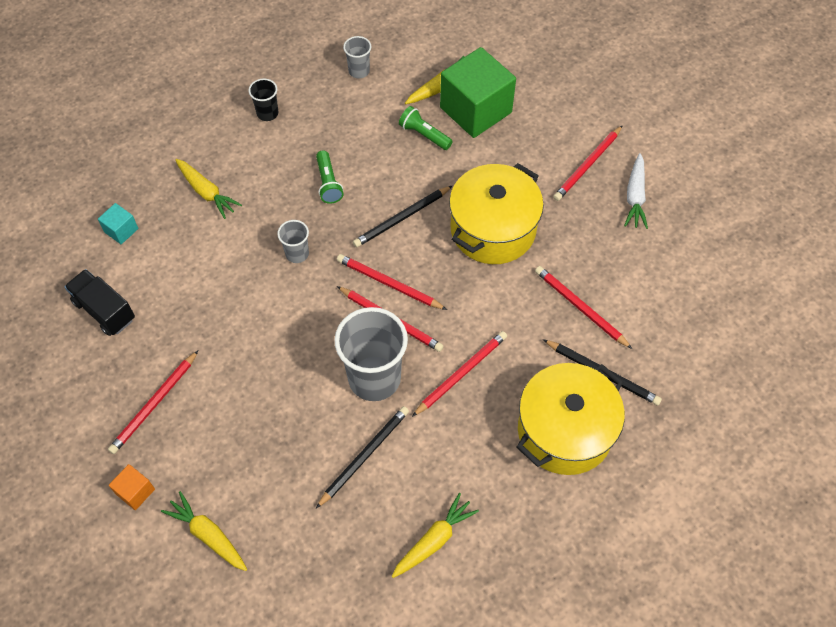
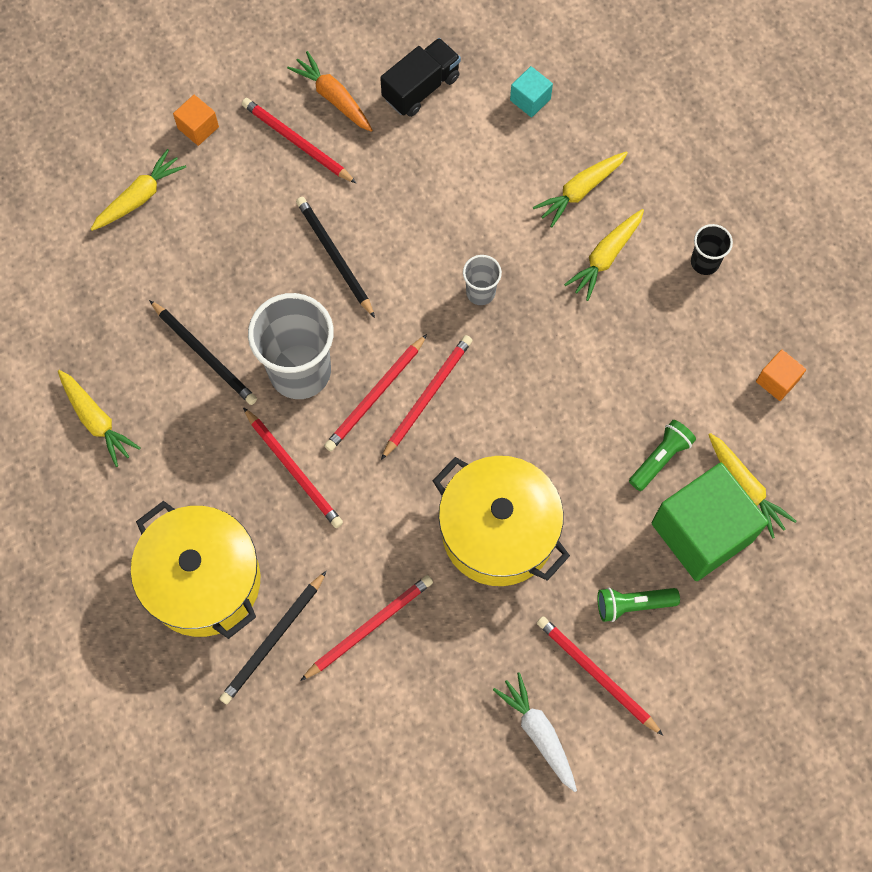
camera: 95 degrees right, 10 degrees up
green flashlight [316,150,344,204] -> green flashlight moved to [597,587,680,622]
grey cup [343,36,371,78] -> orange cube [756,349,806,401]
black pencil [353,186,452,247] -> black pencil moved to [296,197,375,318]
white carrot [624,153,648,229] -> white carrot turned 45 degrees clockwise [493,672,577,792]
none -> orange carrot [287,51,372,132]
none -> yellow carrot [564,209,644,301]

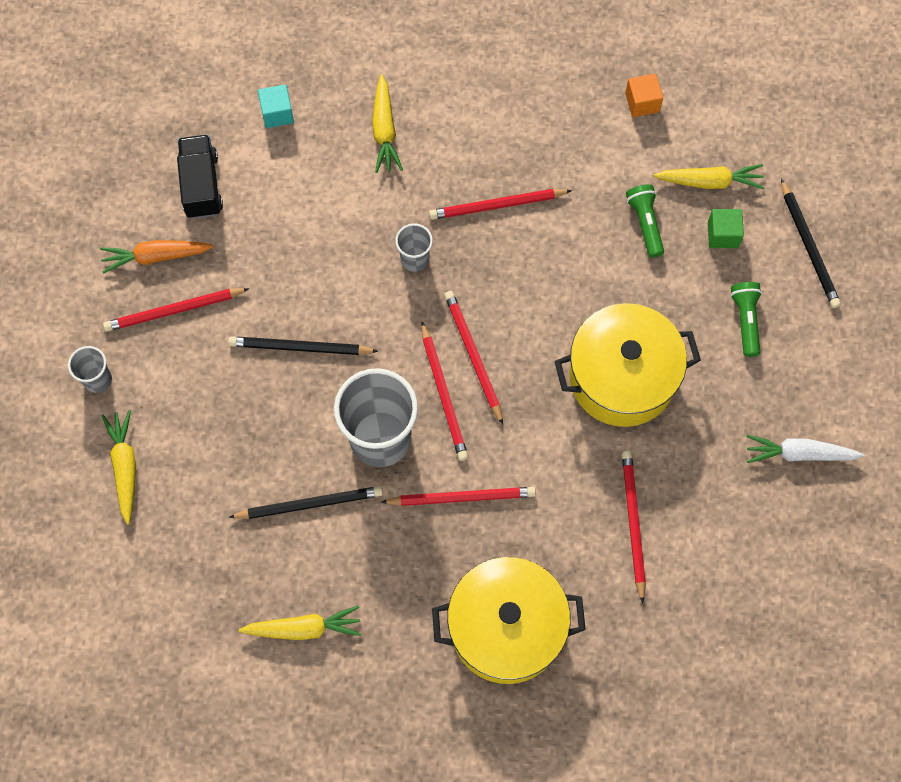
camera: 55 degrees left, 0 degrees up
orange cube [173,95,219,146] -> grey cup [68,346,112,393]
black pencil [219,571,327,704] -> black pencil moved to [781,179,841,308]
red pencil [537,616,663,736] -> red pencil moved to [429,189,572,220]
yellow carrot [564,209,644,301] -> none
green flashlight [597,587,680,622] -> green flashlight turned 150 degrees clockwise [730,282,762,357]
green cube [652,463,769,581] -> green cube [708,209,744,248], size x0.44
black cup [691,224,733,275] -> none

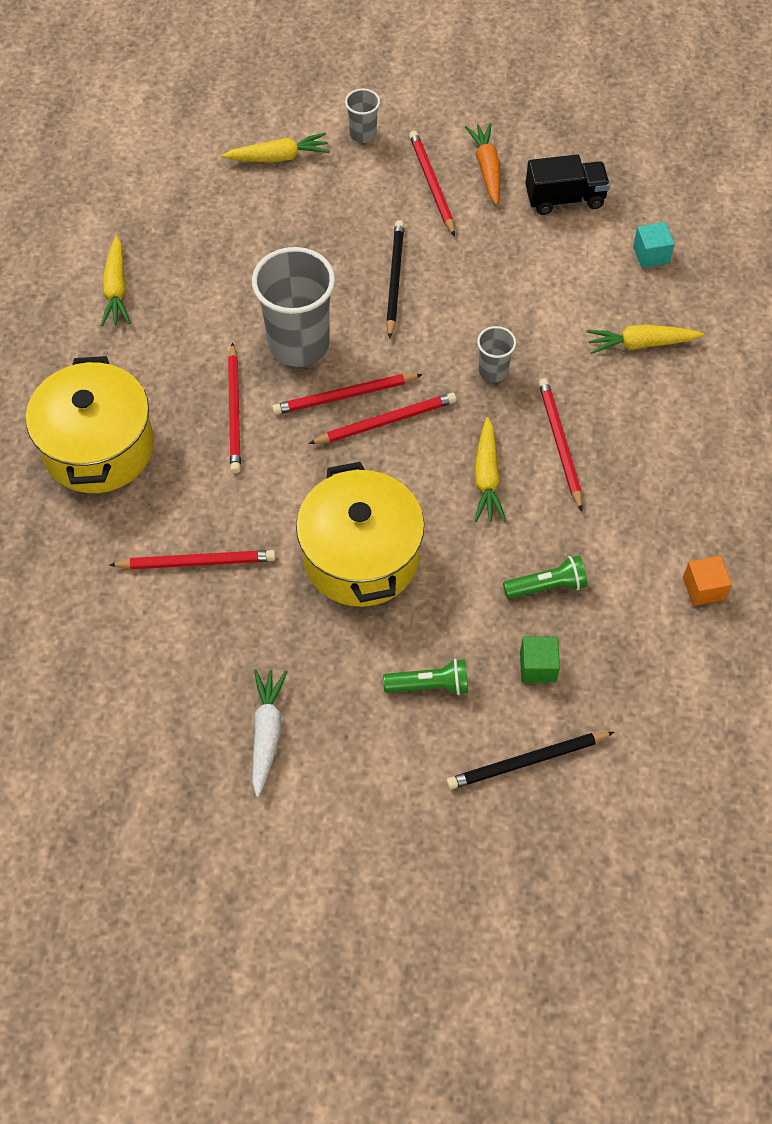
camera: 90 degrees right, 10 degrees down
black pencil [228,486,383,519] -> none
yellow carrot [653,164,765,189] -> yellow carrot moved to [474,417,506,522]

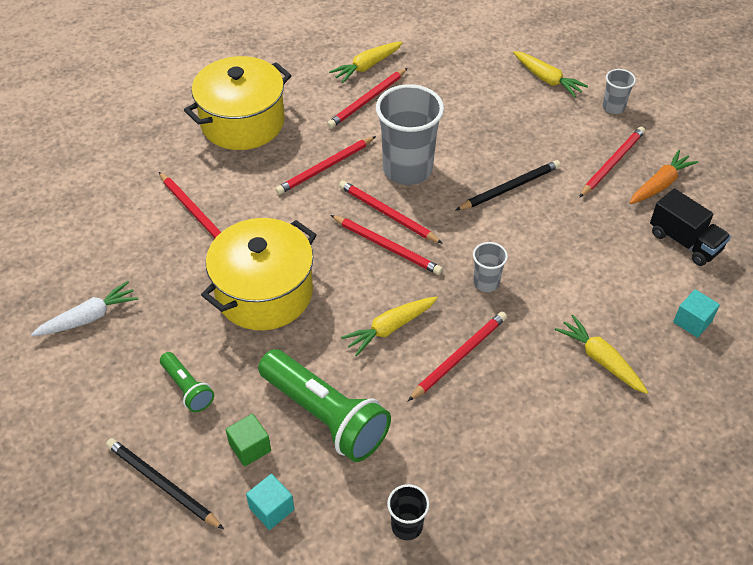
camera: 55 degrees right, 10 degrees down
green flashlight [503,555,587,599] -> green flashlight [258,349,391,462], size x1.97
orange cube [683,556,732,606] -> black cup [387,484,430,540]
none -> turquoise cube [246,474,294,530]
none -> red pencil [327,68,408,128]

